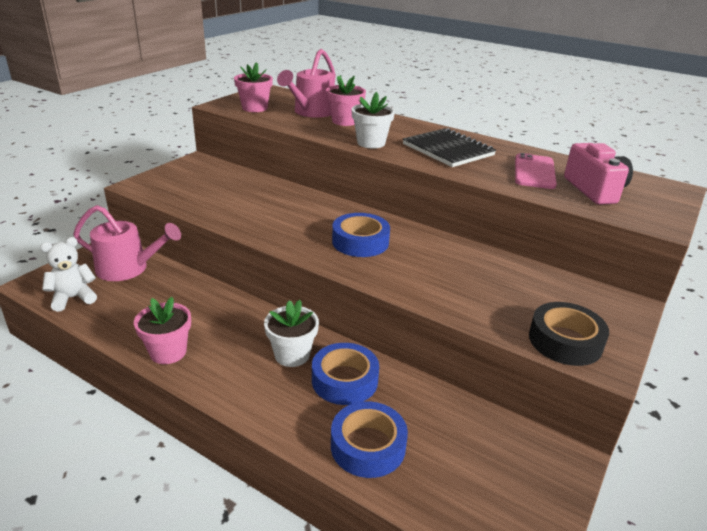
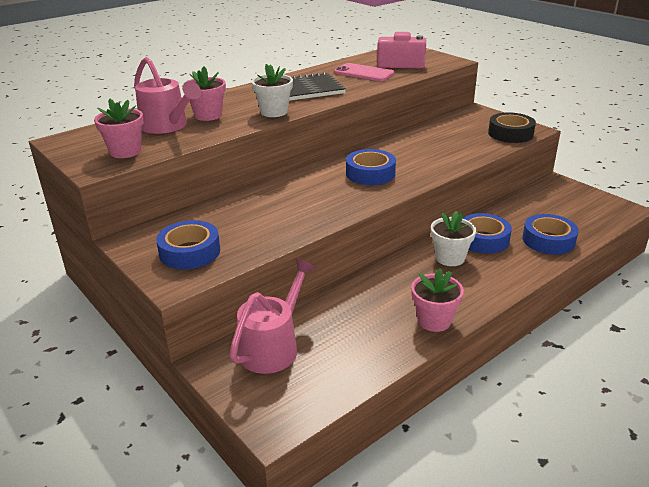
camera: 70 degrees left, 0 degrees up
white teddy bear [40,237,97,312] -> none
none -> blue tape [156,220,220,270]

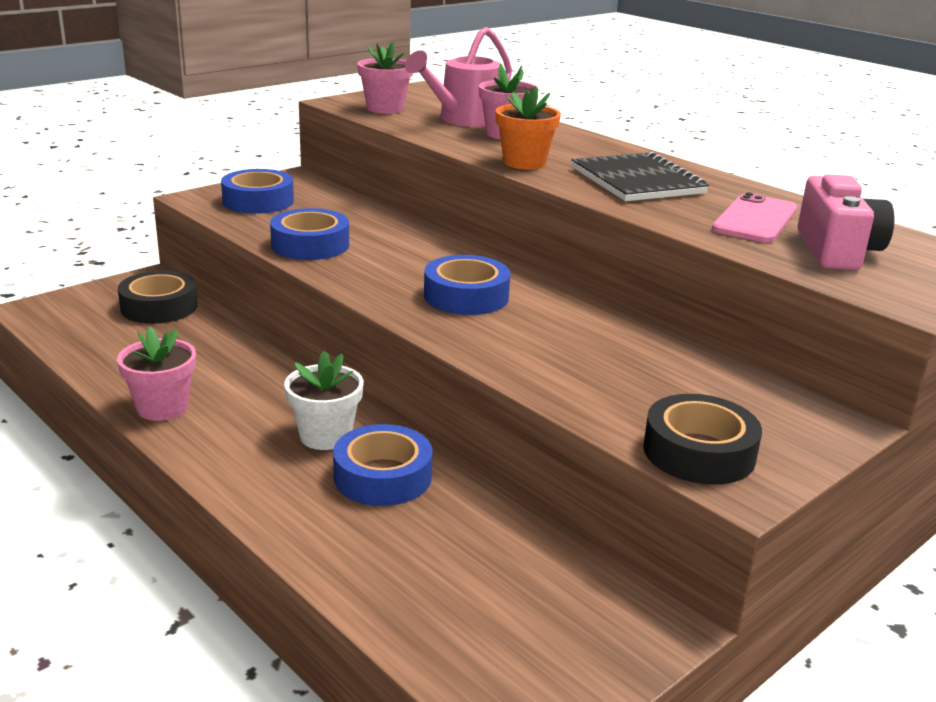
camera: 85 degrees right, 5 degrees down
pink watering can [230,259,315,374] -> black tape [118,271,198,324]
white flower pot [251,64,293,117] -> orange flower pot [495,86,561,169]
blue tape [523,214,579,255] -> blue tape moved to [270,208,349,260]

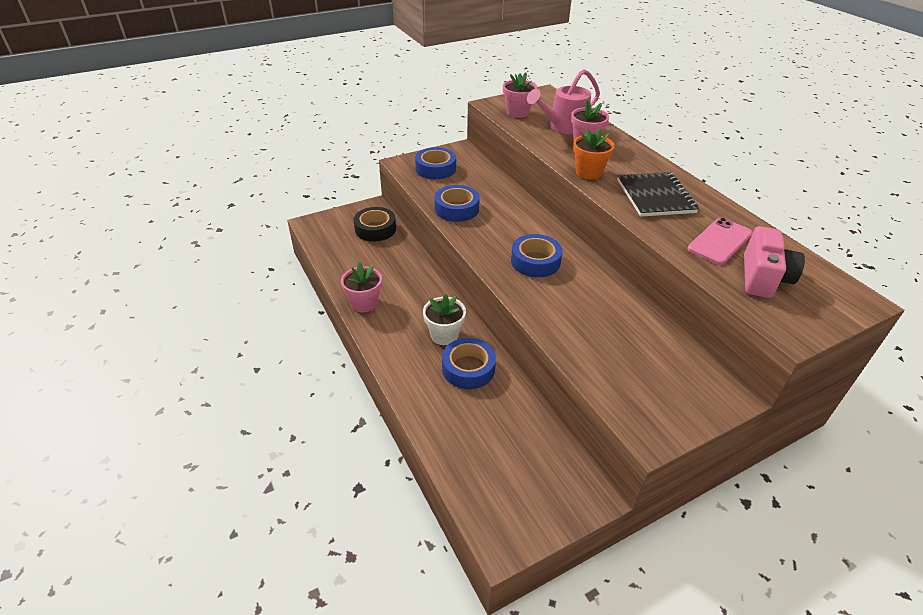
camera: 15 degrees right, 15 degrees up
black tape [643,394,762,485] -> none

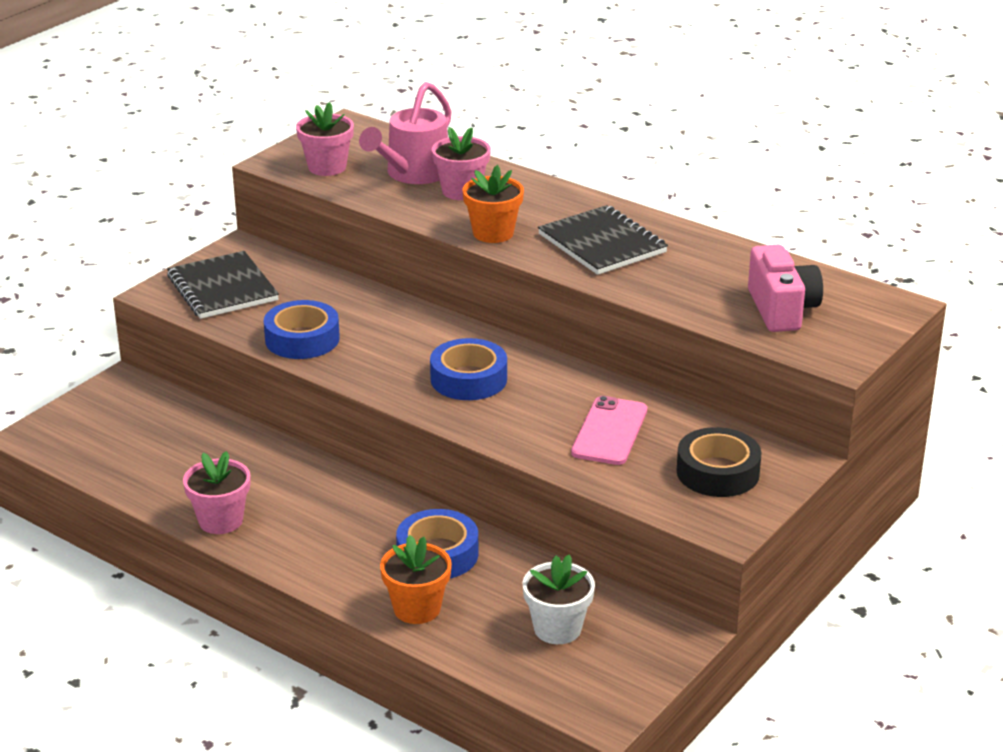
camera: 25 degrees left, 10 degrees down
black tape [354,207,396,242] -> black tape moved to [677,427,762,497]
blue tape [415,147,456,179] -> black notebook [167,251,279,319]
white flower pot [423,295,466,345] -> white flower pot moved to [522,554,595,644]
pink phone [687,218,753,265] -> pink phone moved to [571,396,647,465]
none -> orange flower pot [380,535,452,624]

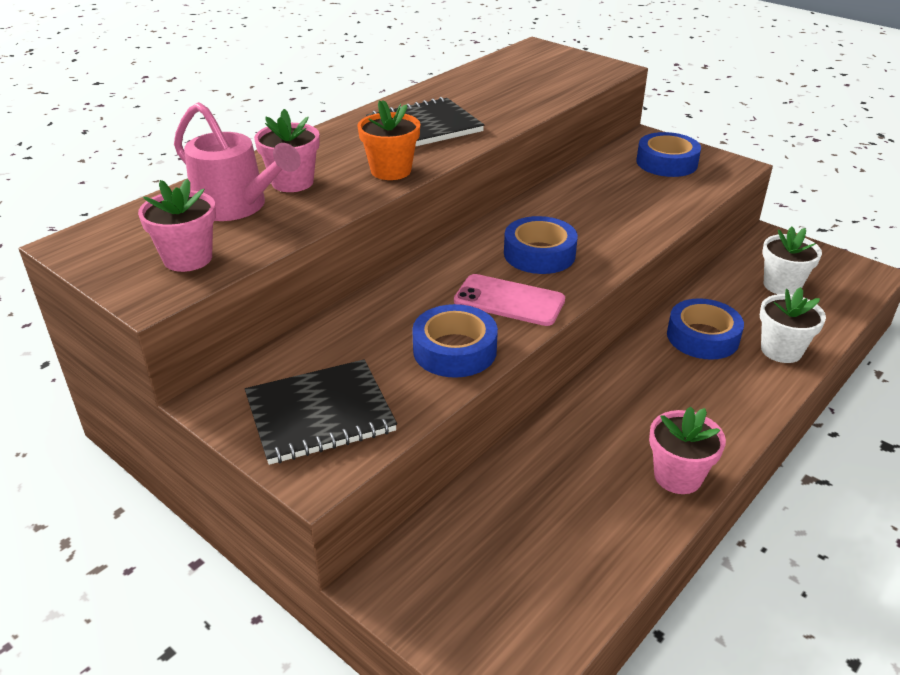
camera: 85 degrees left, 5 degrees up
orange flower pot [380,535,452,624] -> white flower pot [760,287,826,363]
pink phone [571,396,647,465] -> pink phone moved to [454,274,565,326]
black tape [677,427,762,497] -> blue tape [636,132,701,177]
pink camera [748,245,823,332] -> none

